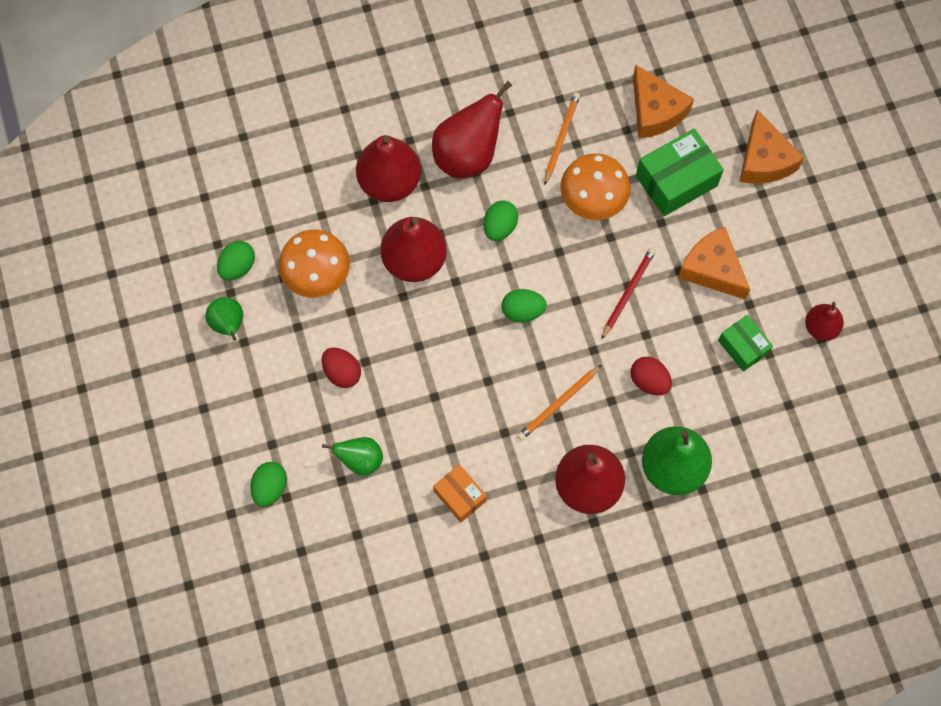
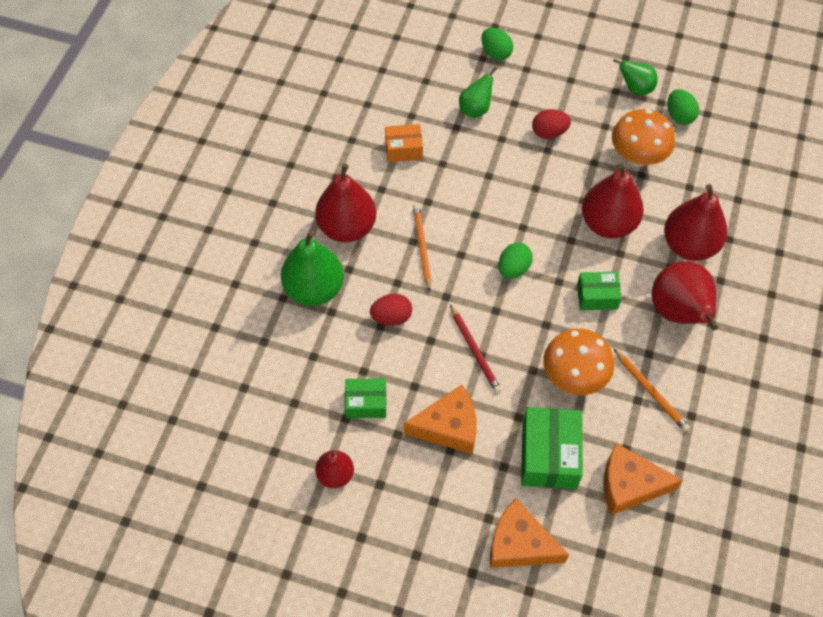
camera: 125 degrees right, 10 degrees down
green egg [484,200,518,241] -> green box [577,272,622,310]

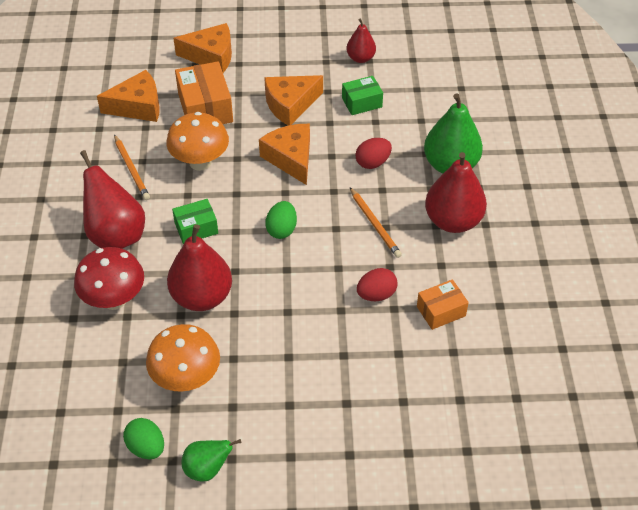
camera: 160 degrees right, 10 degrees down
red pencil [450,305,501,393] -> orange cheese [259,124,310,185]
green pear [459,67,497,118] -> none
green egg [481,28,513,60] -> none
green box [521,407,583,490] -> orange box [175,61,233,124]
red egg [532,109,571,139] -> red egg moved to [357,268,398,301]
orange pencil [613,348,690,432] -> orange pencil turned 150 degrees counterclockwise [114,135,150,200]
red pear [664,184,727,261] -> red mushroom [74,247,144,310]

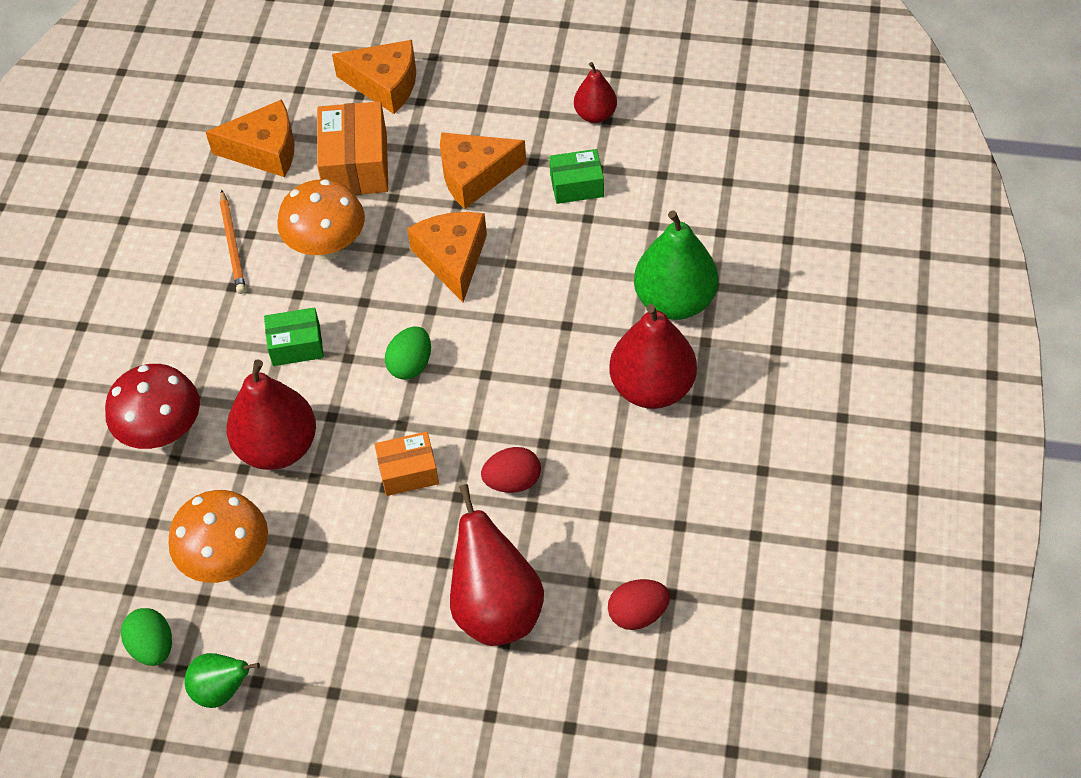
camera: 15 degrees right, 5 degrees up
red pear [80,150,145,249] -> red pear moved to [450,484,544,646]
orange pencil [350,187,402,258] -> none
red egg [355,138,392,169] -> red egg moved to [608,579,670,630]
orange box [417,279,469,330] -> orange box moved to [374,432,439,496]

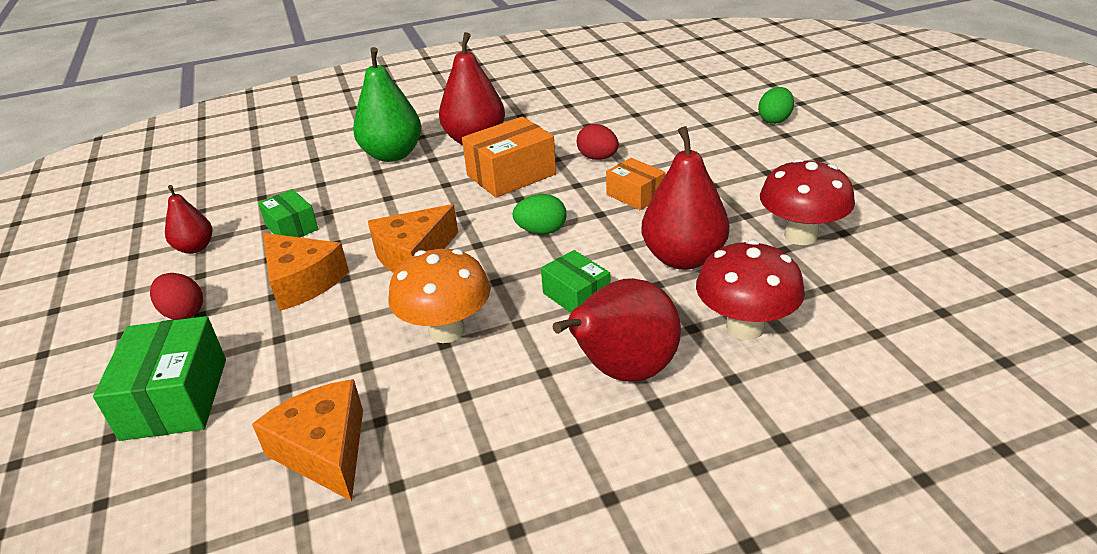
camera: 120 degrees left, 20 degrees down
green egg [121,608,172,666] -> green egg moved to [758,87,794,124]
orange mushroom [169,490,268,583] -> red mushroom [760,159,855,245]
green pear [184,653,260,708] -> none
orange pencil [220,190,246,294] -> none
orange box [317,101,388,195] -> orange box moved to [462,117,556,198]
orange cheese [332,40,416,114] -> green box [93,316,226,441]
red pear [450,484,544,646] -> red pear moved to [553,278,681,382]
red egg [608,579,670,630] -> red egg moved to [150,273,203,320]

